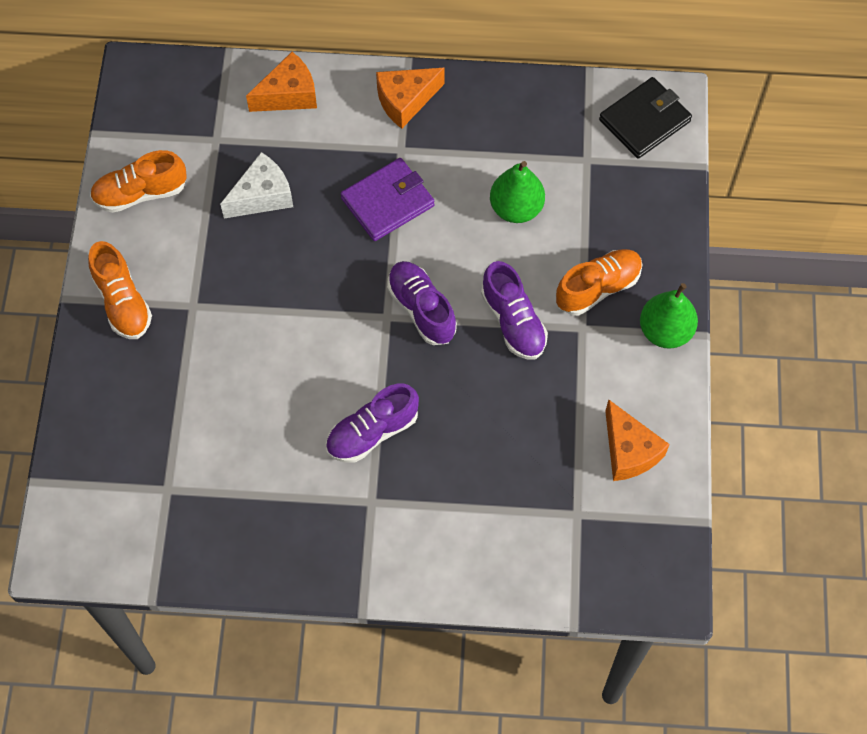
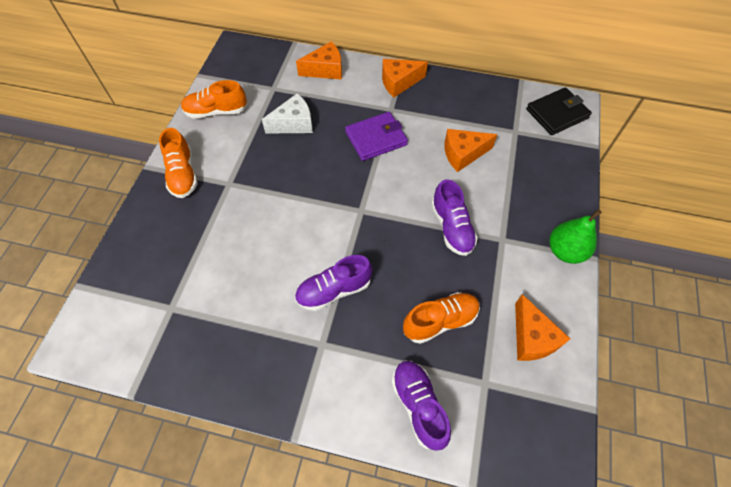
camera: 10 degrees right, 5 degrees down
purple shoe [387,261,457,345] -> purple shoe moved to [392,360,451,451]
green pear [490,161,545,223] -> orange cheese [444,129,497,172]
orange shoe [556,249,643,315] -> orange shoe moved to [403,292,480,344]

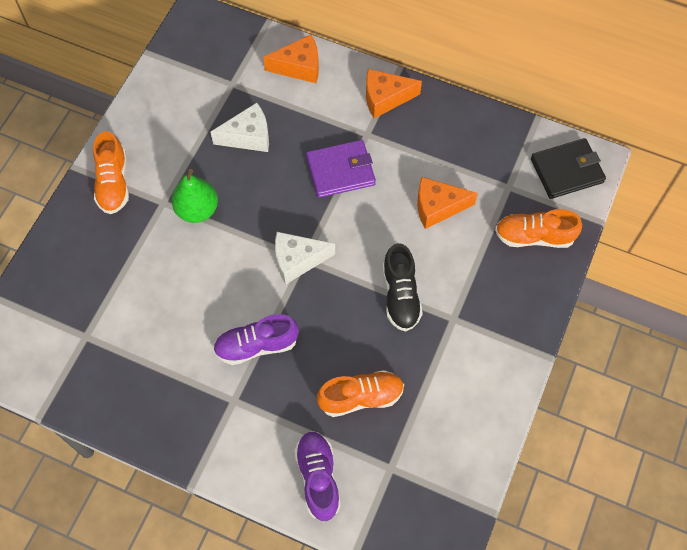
camera: 10 degrees right, 5 degrees up
orange shoe [181,80,247,118] -> orange shoe moved to [495,209,582,248]
purple shoe [431,179,478,256] -> black shoe [383,243,423,332]
orange cheese [515,294,571,361] -> none
green pear [550,209,602,264] -> green pear moved to [172,169,218,223]
none -> white cheese [275,232,335,284]

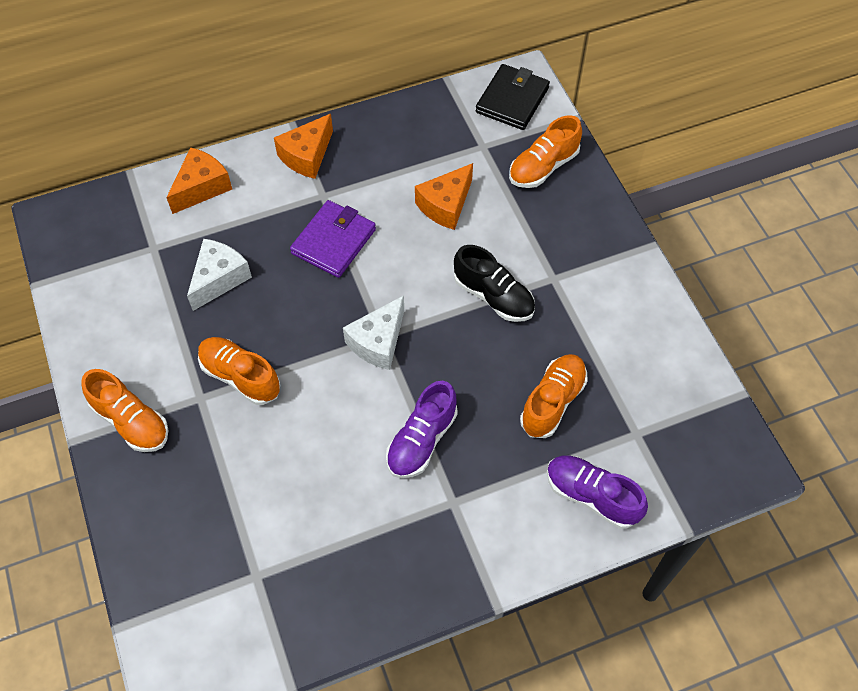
camera: 45 degrees left, 5 degrees down
green pear [172,169,218,223] -> orange shoe [198,337,281,405]

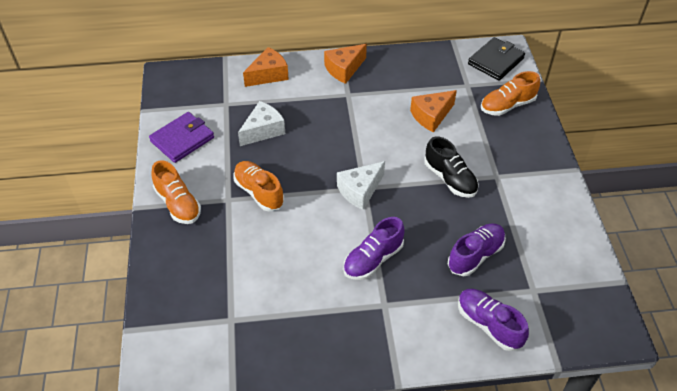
camera: 15 degrees right, 10 degrees down
purple wallet [290,200,376,278] -> purple wallet moved to [149,112,214,163]
orange shoe [520,354,587,438] -> purple shoe [448,223,506,276]

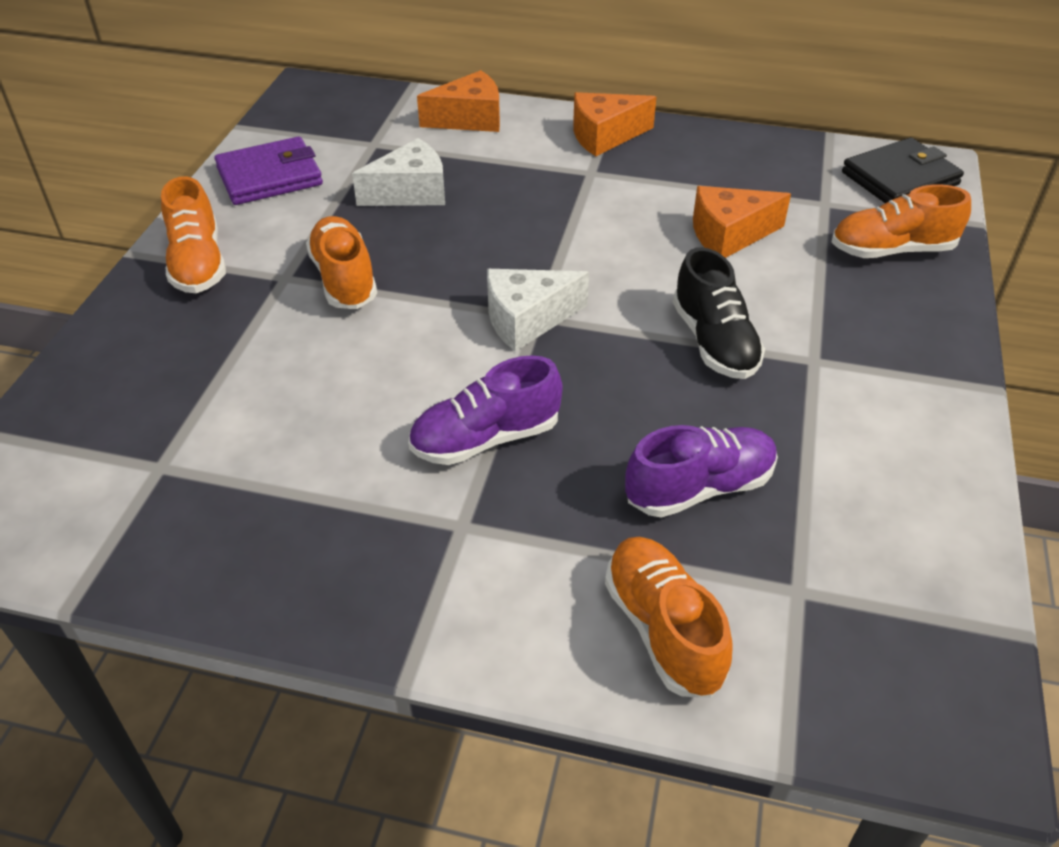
camera: 20 degrees right, 5 degrees down
purple shoe [458,289,529,351] -> orange shoe [605,537,733,698]

